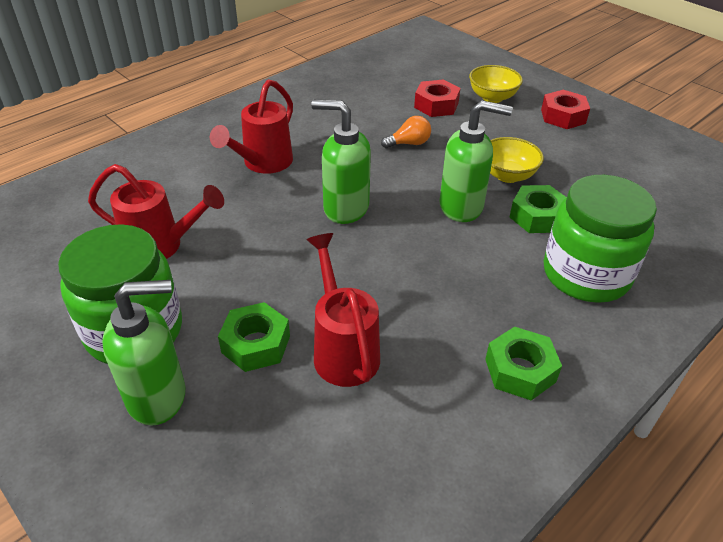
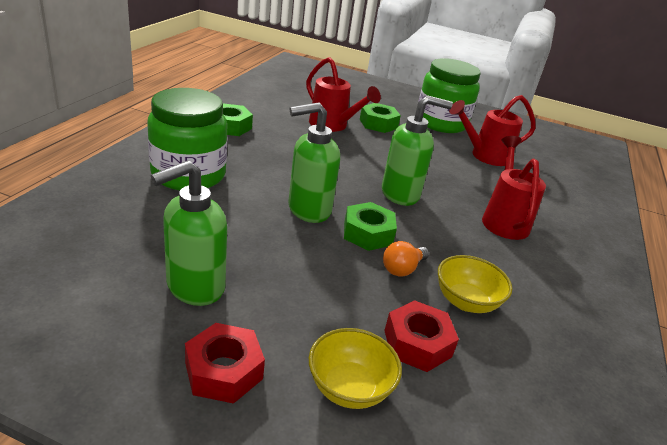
camera: 150 degrees right, 10 degrees down
green soap dispenser [102,280,185,426] -> green soap dispenser moved to [151,160,227,306]
yellow bowl [490,137,544,183] -> yellow bowl moved to [438,255,512,313]
green nut [510,185,566,233] -> green nut moved to [344,202,397,251]

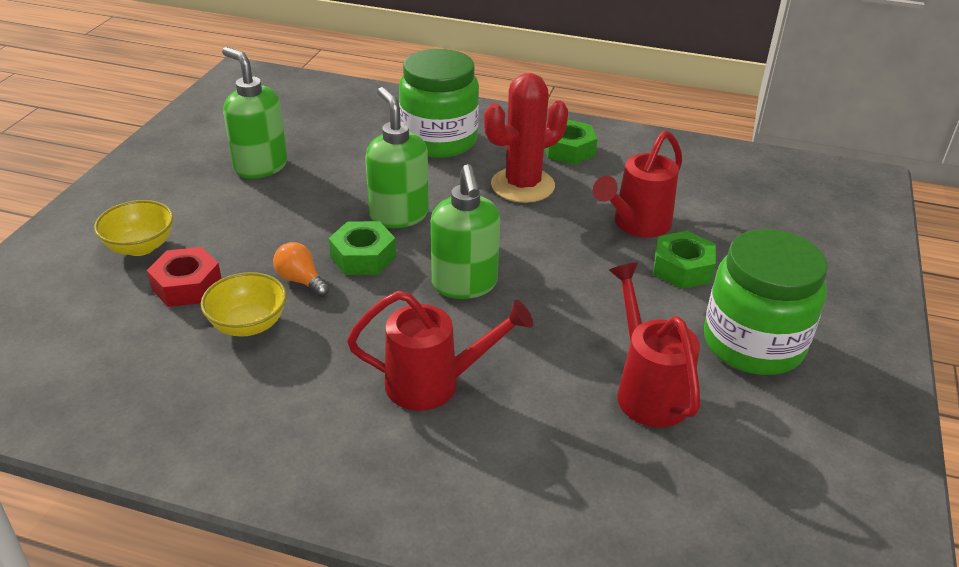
camera: 90 degrees right, 5 degrees up
red nut [185,323,265,404] -> none
none -> red cactus [484,73,568,203]

